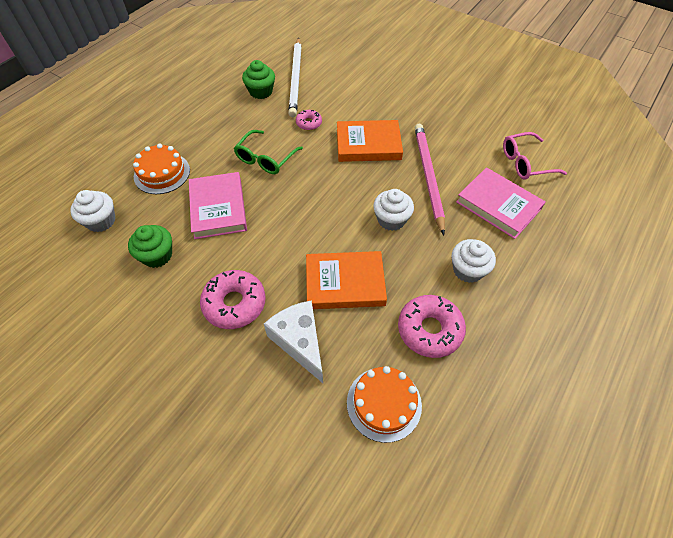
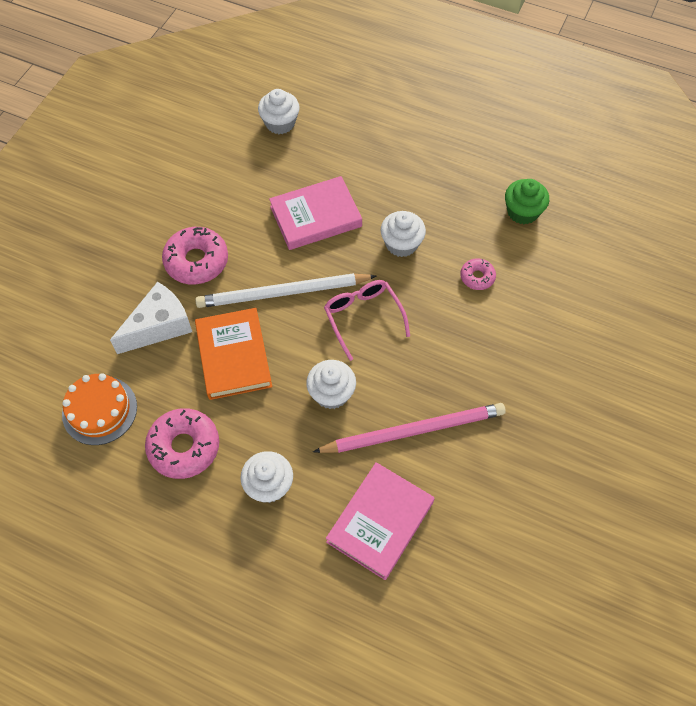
camera: 80 degrees right, 5 degrees up
green cupcake [128,225,172,268] -> none
orange cake [133,144,190,194] -> none
green glasses [234,130,303,174] -> white cupcake [380,211,426,257]
white pencil [288,38,302,117] -> white pencil moved to [195,273,376,308]
orange book [337,120,403,162] -> none
pink glasses [503,132,567,180] -> pink glasses moved to [324,280,410,361]

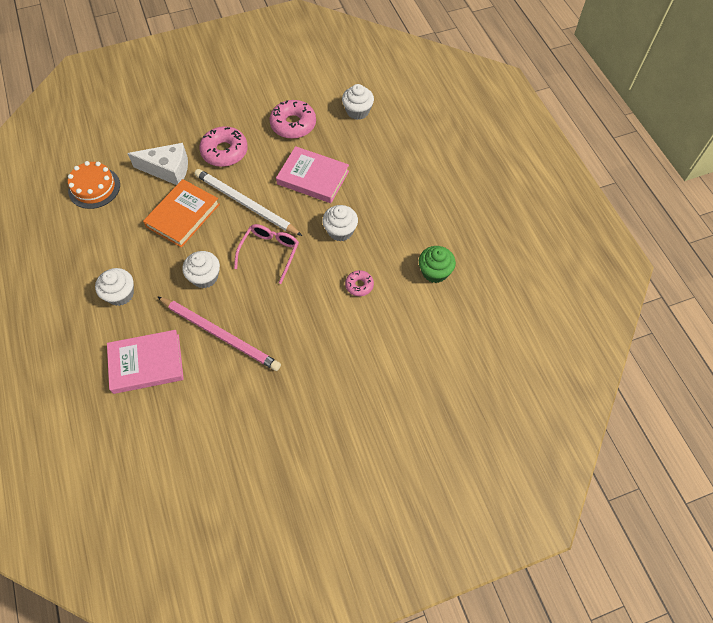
camera: 45 degrees right, 0 degrees up
pink donut [145,408,219,479] -> pink donut moved to [270,100,316,139]

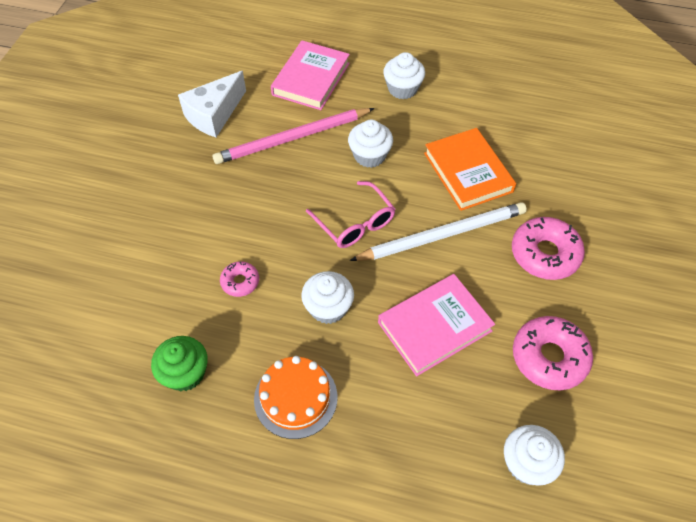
camera: 125 degrees right, 5 degrees down
orange cake [68,161,120,209] -> orange cake moved to [254,356,338,439]
white cheese [127,143,188,185] -> white cheese moved to [178,71,246,137]

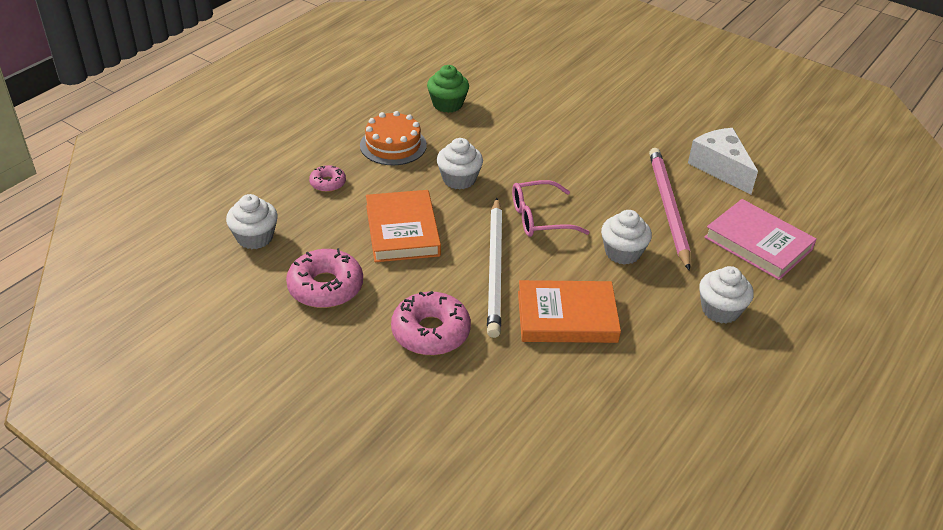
camera: 110 degrees right, 15 degrees down
pink donut [220,261,259,297] -> pink donut moved to [309,165,346,192]
pink book [378,274,495,376] -> orange book [366,190,441,262]

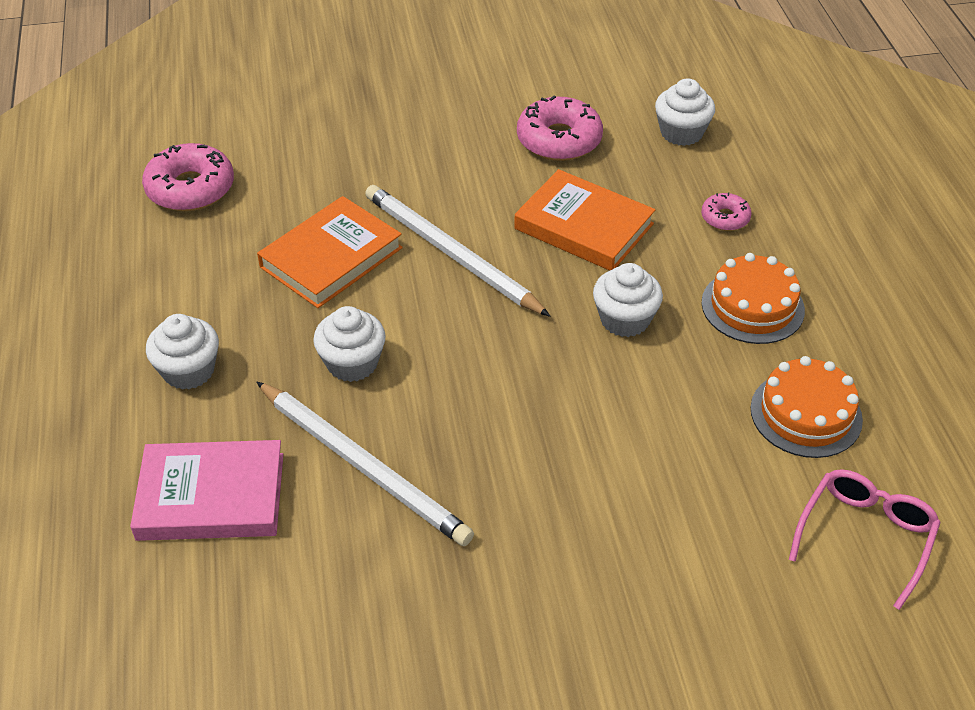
camera: 135 degrees right, 5 degrees up
pink donut [391,291,471,355] -> pink donut moved to [142,143,234,211]
green cupcake [427,65,469,113] -> orange cake [751,356,863,458]
pink glasses [512,180,589,237] -> pink glasses moved to [789,469,941,610]
pink pencil [649,148,691,271] -> white pencil [256,381,474,546]
white cheese [688,128,758,195] -> none

